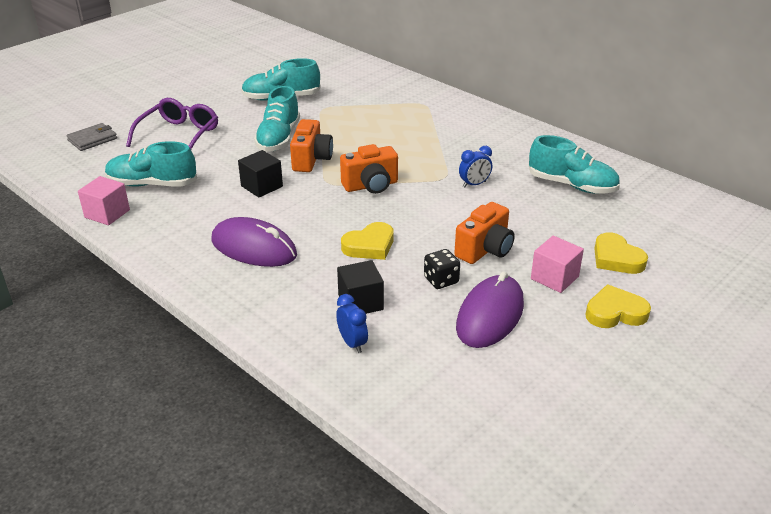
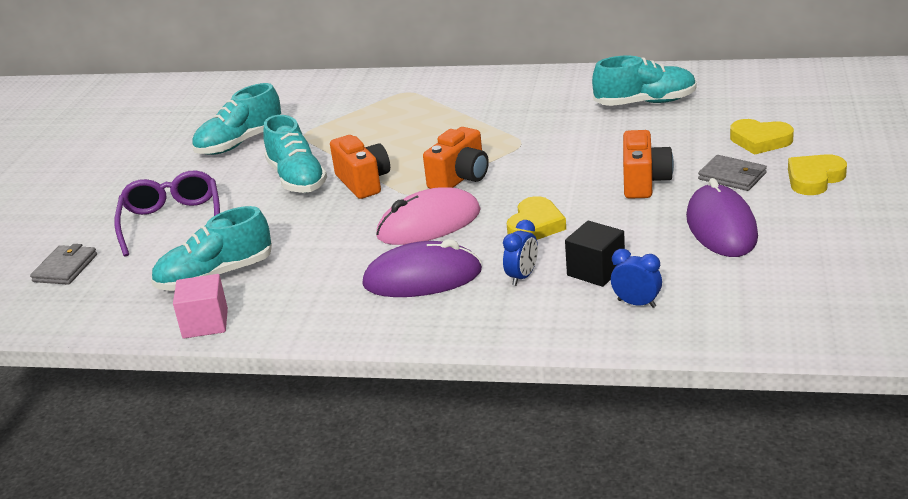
camera: 30 degrees left, 5 degrees down
black cube [238,150,283,198] -> none
black dice [424,249,460,289] -> none
blue clock [459,146,492,188] -> blue clock moved to [503,220,538,286]
pink cube [531,236,584,293] -> grey wallet [698,155,767,191]
none -> pink mouse [376,187,481,245]

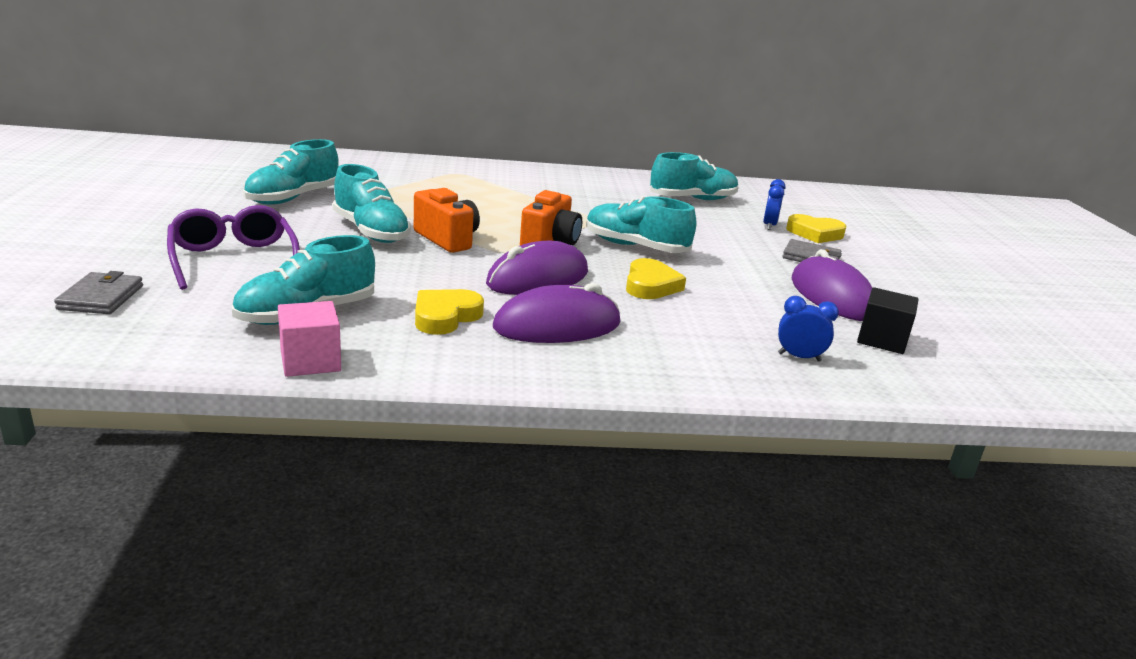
camera: 20 degrees left, 5 degrees down
pink mouse [376,187,481,245] -> purple mouse [486,241,588,295]
blue clock [503,220,538,286] -> blue clock moved to [763,179,785,230]
black cube [565,221,625,287] -> black cube moved to [857,287,919,354]
orange camera [623,130,674,199] -> none
yellow heart [788,154,847,195] -> yellow heart moved to [415,289,484,335]
none -> turquoise shoe [586,196,696,253]

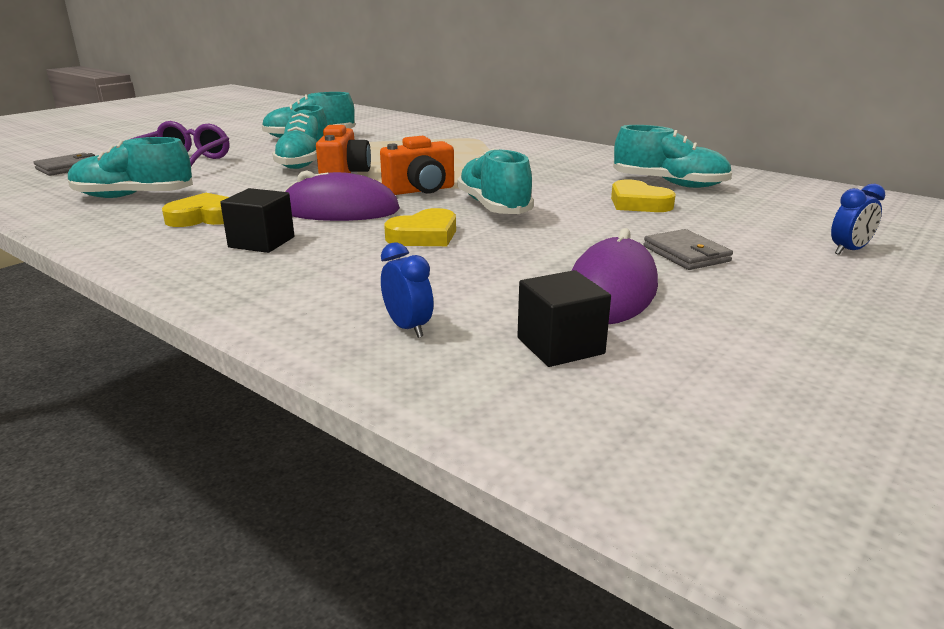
camera: 45 degrees right, 0 degrees up
pink cube [278,301,341,377] -> none
purple mouse [493,283,620,343] -> black cube [220,188,294,253]
blue clock [763,179,785,230] -> blue clock moved to [831,184,885,255]
yellow heart [786,214,846,243] -> yellow heart moved to [611,179,676,212]

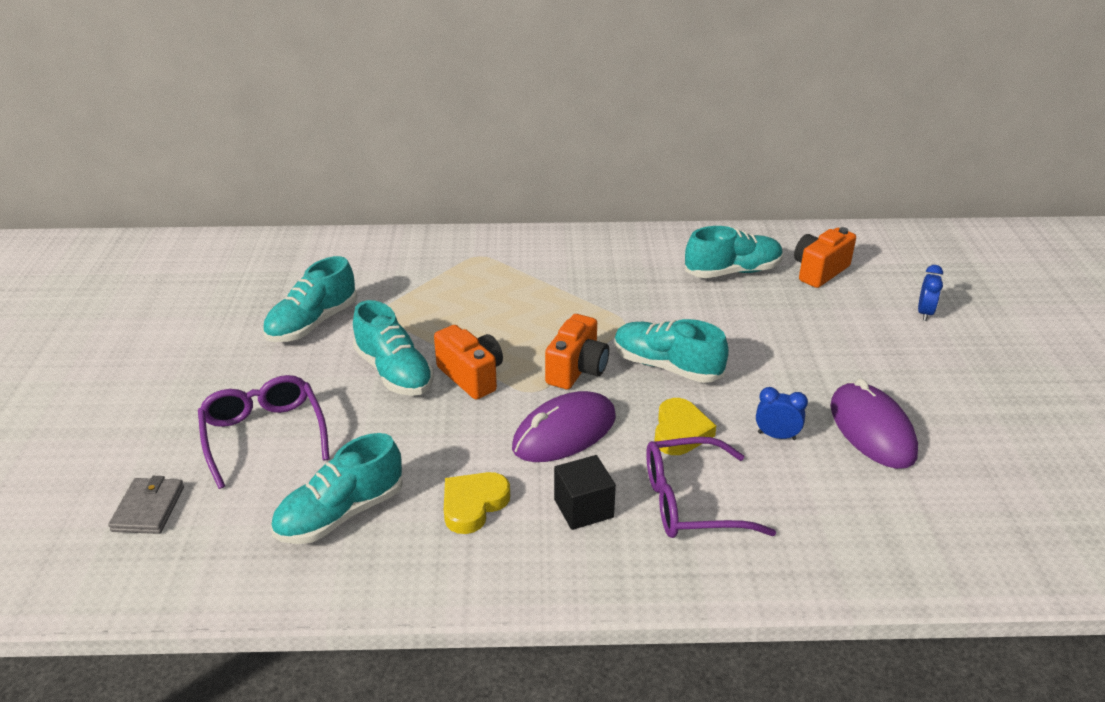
camera: 40 degrees left, 10 degrees up
blue clock [381,242,433,338] -> blue clock moved to [756,387,808,440]
black cube [517,270,611,367] -> none
yellow heart [611,179,676,212] -> none
grey wallet [643,229,733,270] -> none
none -> purple glasses [646,437,776,538]
none -> orange camera [794,227,856,288]

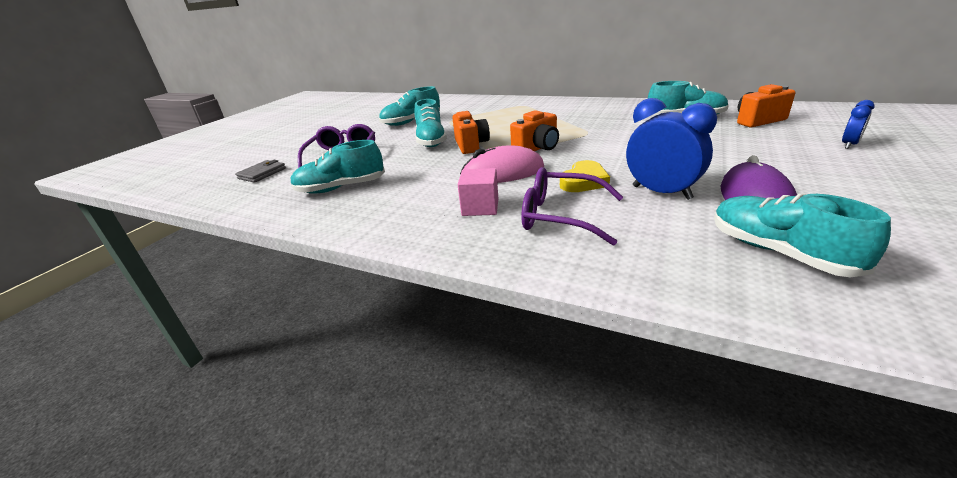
camera: 30 degrees right, 5 degrees down
yellow heart [444,472,510,534] -> none
purple mouse [512,391,616,462] -> pink mouse [460,146,544,183]
black cube [554,455,616,530] -> pink cube [458,168,498,216]
turquoise shoe [614,319,729,383] -> turquoise shoe moved to [714,193,891,277]
blue clock [756,387,808,440] -> blue clock [626,98,717,200], size x1.90

